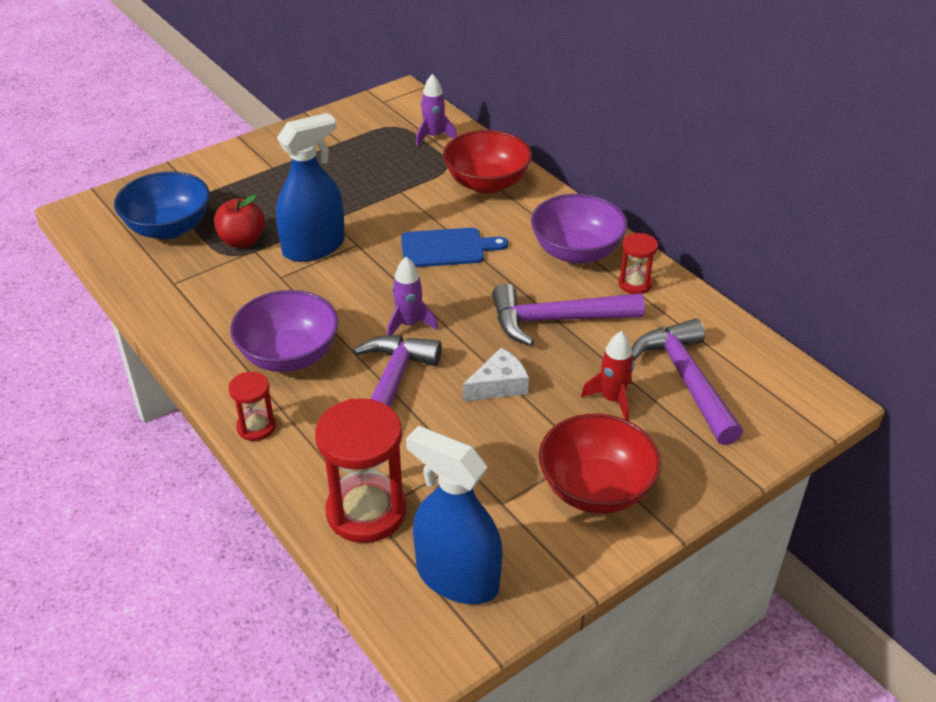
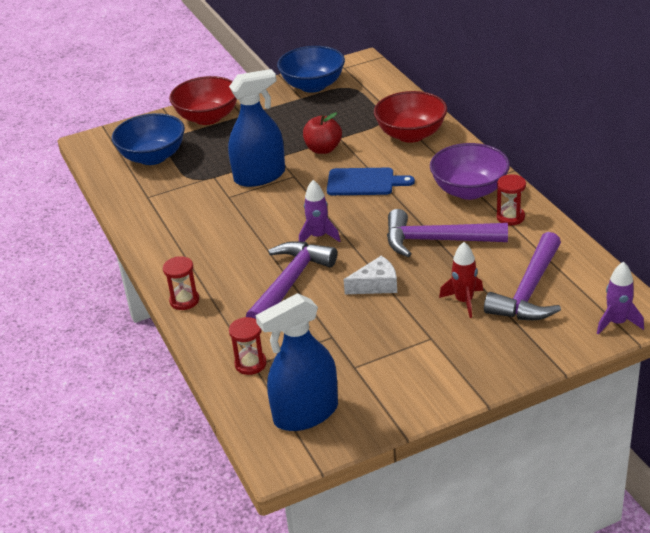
camera: 15 degrees right, 5 degrees down
red apple [214,194,265,247] -> red apple moved to [303,113,342,154]
purple bowl [230,290,338,372] -> none
red hourglass [315,398,406,543] -> red hourglass [229,317,267,375], size x0.52
blue spray bottle [406,426,503,604] -> blue spray bottle turned 75 degrees counterclockwise [256,293,338,431]
purple rocket [416,74,457,146] -> purple rocket moved to [597,262,644,334]
red bowl [539,414,661,514] -> red bowl moved to [169,76,237,125]
purple hammer [632,319,743,445] -> purple hammer turned 150 degrees counterclockwise [484,232,561,320]
none -> blue bowl [277,46,345,93]

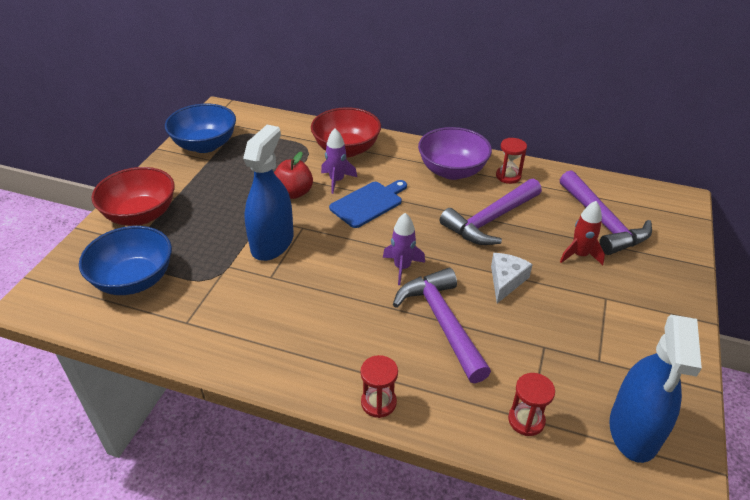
camera: 50 degrees left, 5 degrees up
purple rocket [597,262,644,334] -> purple rocket moved to [321,129,357,194]

